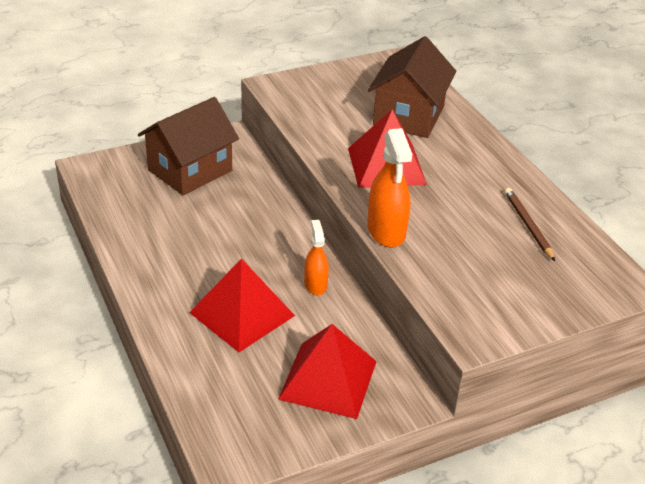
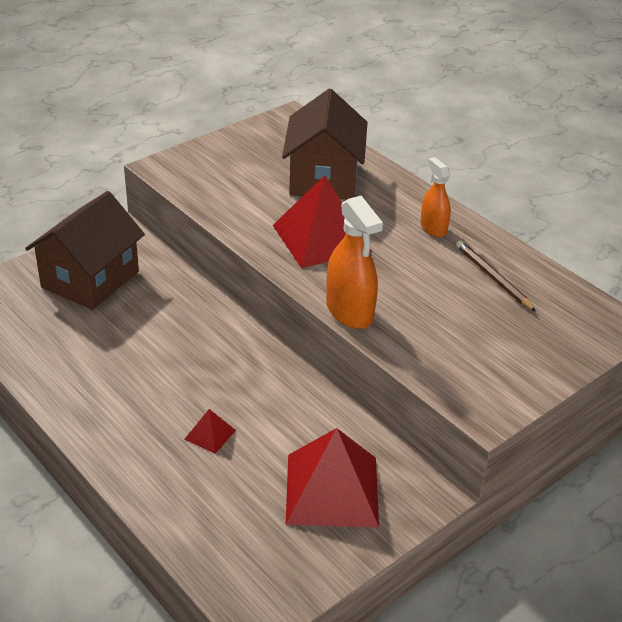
camera: 15 degrees left, 0 degrees up
red pyramid [189,258,295,352] -> red pyramid [184,409,236,454], size x0.43
orange spray bottle [304,220,329,295] -> orange spray bottle moved to [420,157,451,237]

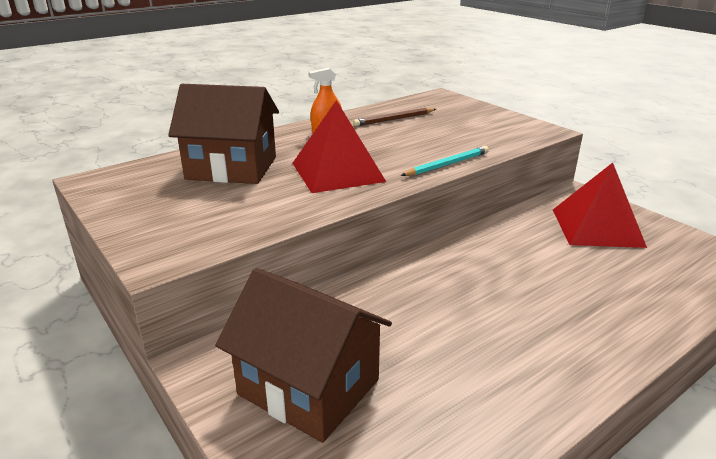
camera: 85 degrees left, 10 degrees down
red pyramid [184,409,236,454] -> none
orange spray bottle [326,196,383,329] -> turquoise pencil [401,146,489,176]

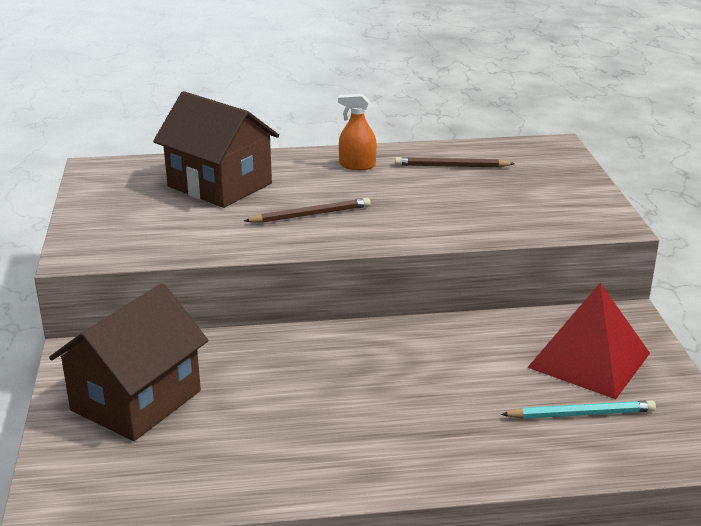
camera: 30 degrees right, 0 degrees up
brown house [215,268,392,443] -> brown house turned 60 degrees clockwise [49,283,208,441]
red pyramid [292,100,386,193] -> brown pencil [244,198,371,223]
turquoise pencil [401,146,489,176] -> turquoise pencil moved to [501,400,656,419]

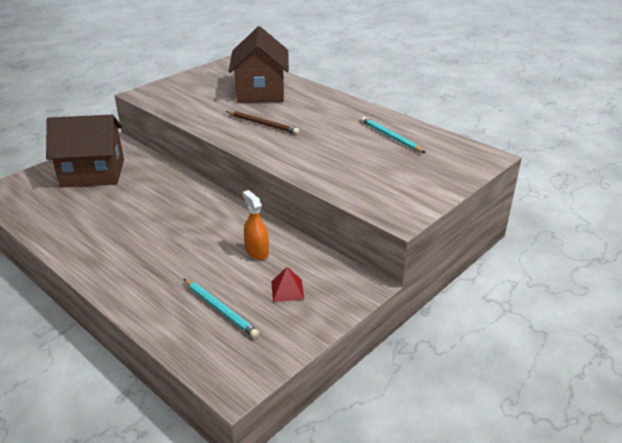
camera: 50 degrees right, 5 degrees up
orange spray bottle [338,94,377,170] -> orange spray bottle moved to [243,190,269,260]
brown pencil [395,157,515,168] -> turquoise pencil [361,117,426,153]
red pyramid [527,283,650,399] -> red pyramid [271,267,304,302], size x0.43

